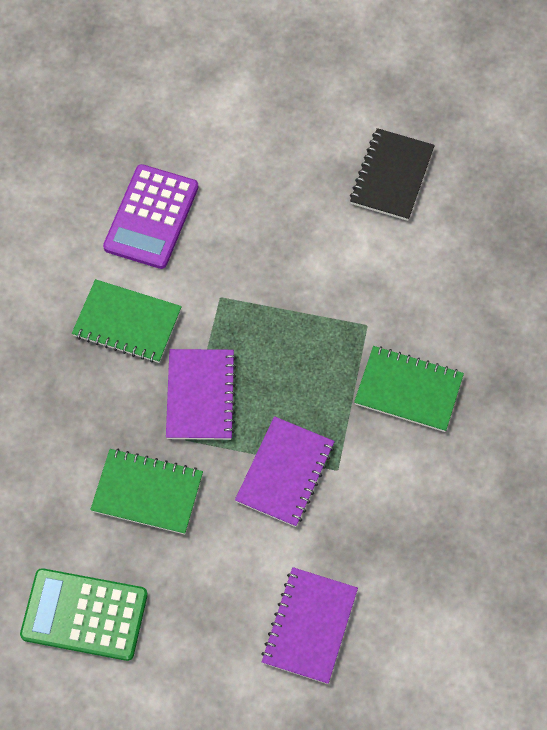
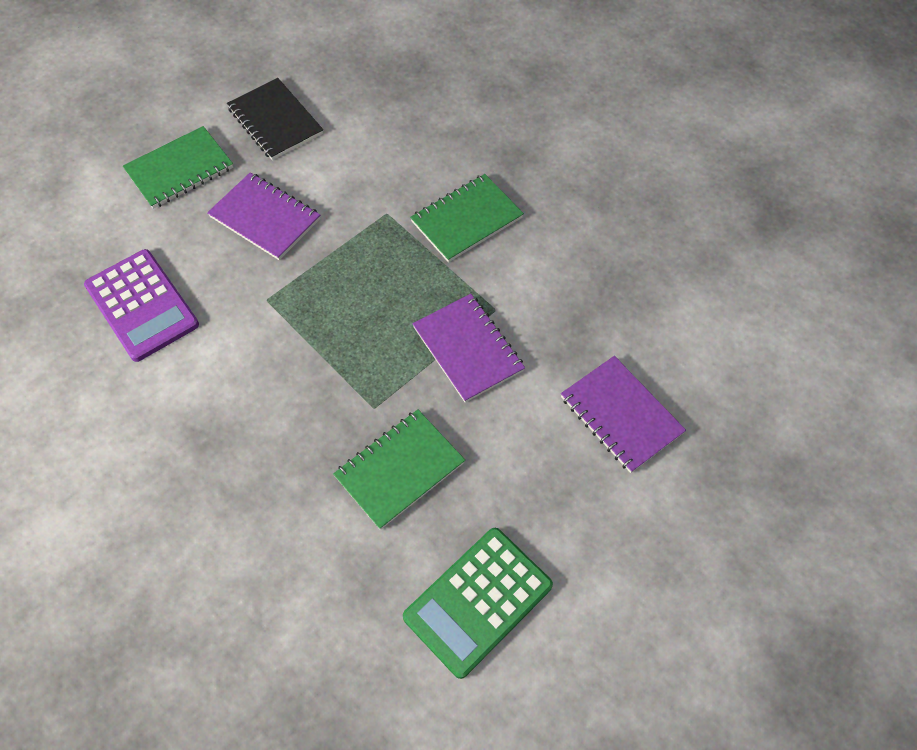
camera: 55 degrees left, 5 degrees down
green notebook [72,279,182,363] -> green notebook moved to [123,126,233,209]
purple notebook [166,349,236,440] -> purple notebook moved to [207,172,320,260]

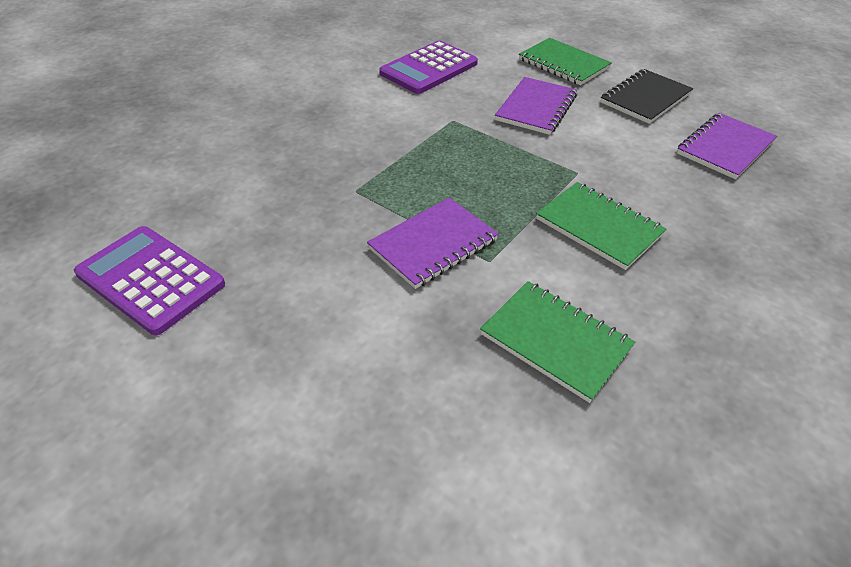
camera: 80 degrees right, 15 degrees down
green notebook [333,409,465,530] -> green notebook moved to [480,281,635,403]
green calculator [403,528,553,679] -> purple calculator [74,226,225,335]
purple notebook [561,356,686,473] -> purple notebook moved to [677,113,777,179]

